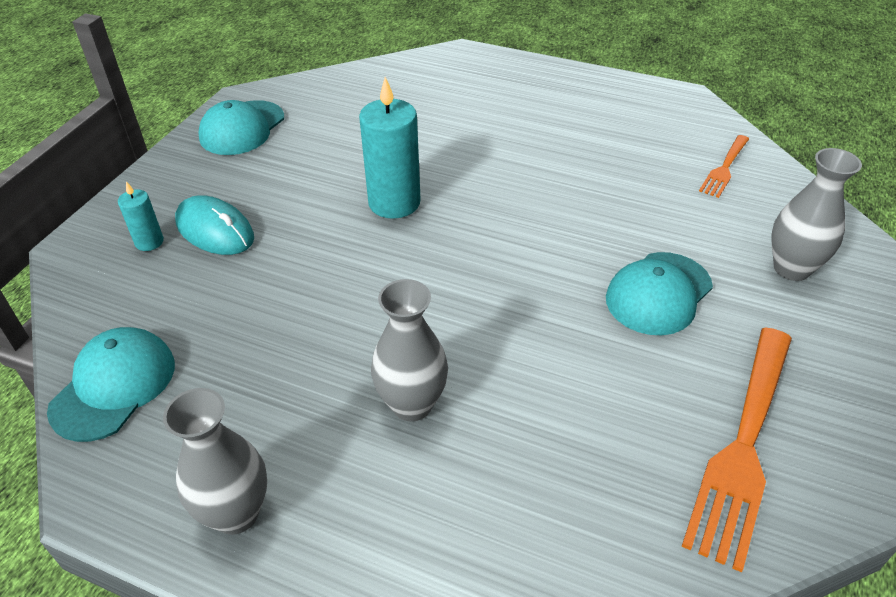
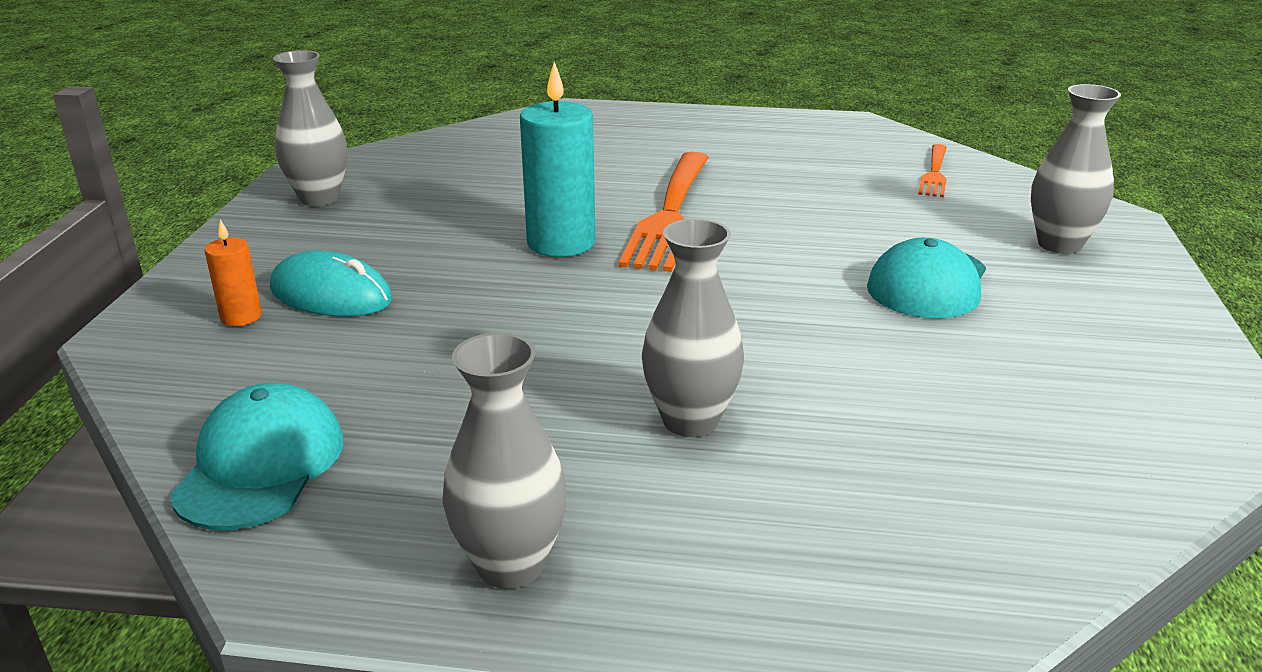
camera: 15 degrees left, 15 degrees down
turquoise candle [118,181,164,251] -> orange candle [205,219,262,326]
turquoise cap [198,100,284,155] -> grey vase [273,50,347,206]
orange fork [681,327,792,572] -> orange fork moved to [619,152,709,272]

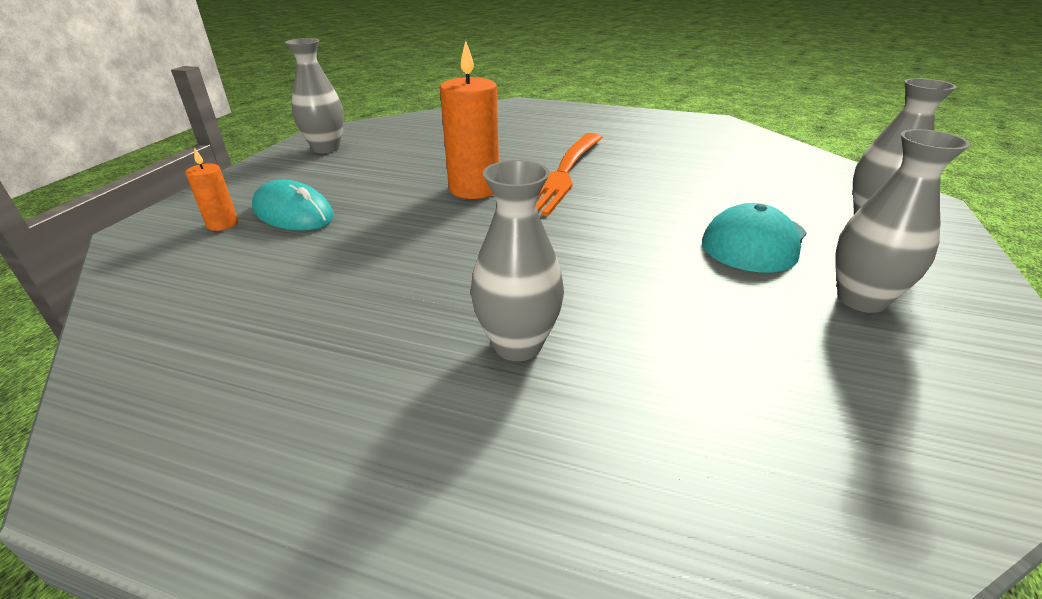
camera: 10 degrees right, 5 degrees up
turquoise cap [170,383,343,530] -> none
grey vase [442,333,567,589] -> grey vase moved to [836,129,970,313]
turquoise candle [520,62,595,257] -> orange candle [440,40,499,199]
orange fork [918,144,947,197] -> none

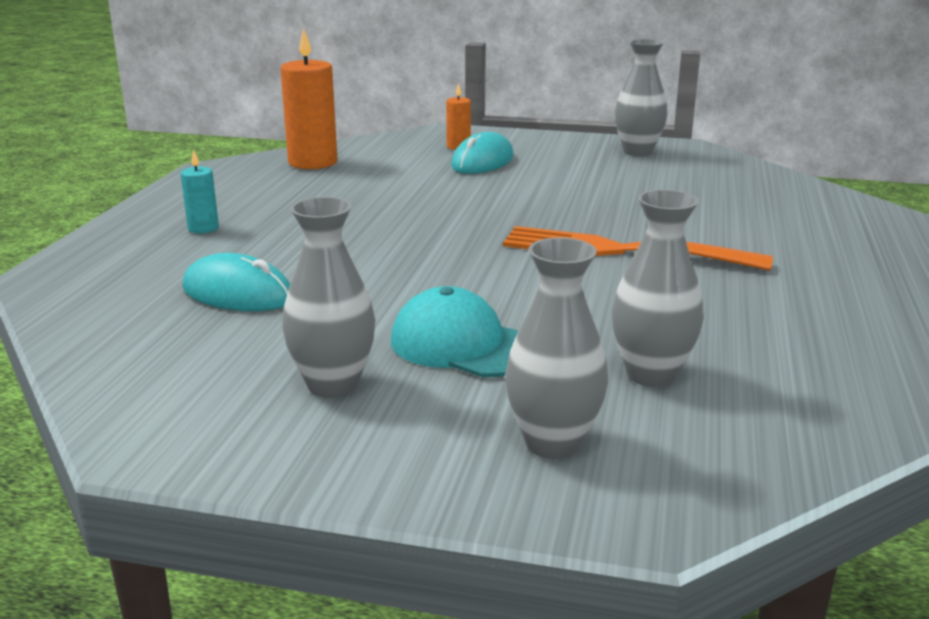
camera: 85 degrees right, 10 degrees down
orange candle [440,40,499,199] -> orange candle moved to [280,28,337,169]
grey vase [470,160,564,361] -> grey vase moved to [612,190,704,387]
none -> turquoise candle [180,150,219,234]
none -> turquoise mouse [182,253,290,311]

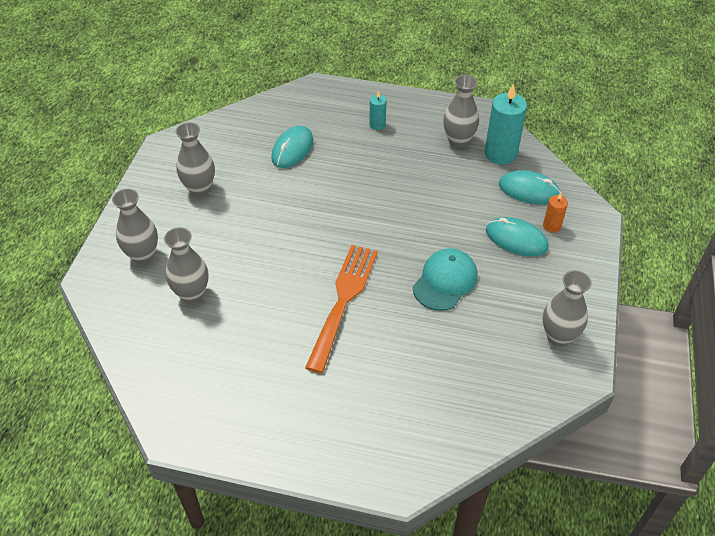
camera: 90 degrees right, 25 degrees up
orange candle [280,28,337,169] -> turquoise candle [485,83,527,165]
turquoise cap [391,286,518,377] -> turquoise cap moved to [413,248,478,311]
none -> grey vase [443,75,479,148]
none -> turquoise mouse [499,170,561,204]

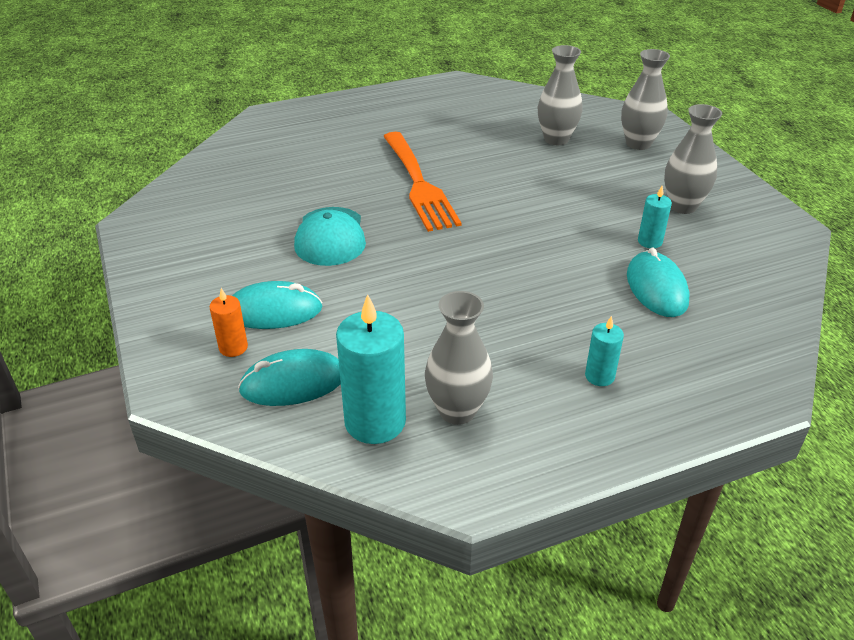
camera: 145 degrees right, 10 degrees down
grey vase [543,270,592,347] -> none
none -> turquoise candle [638,186,672,248]

